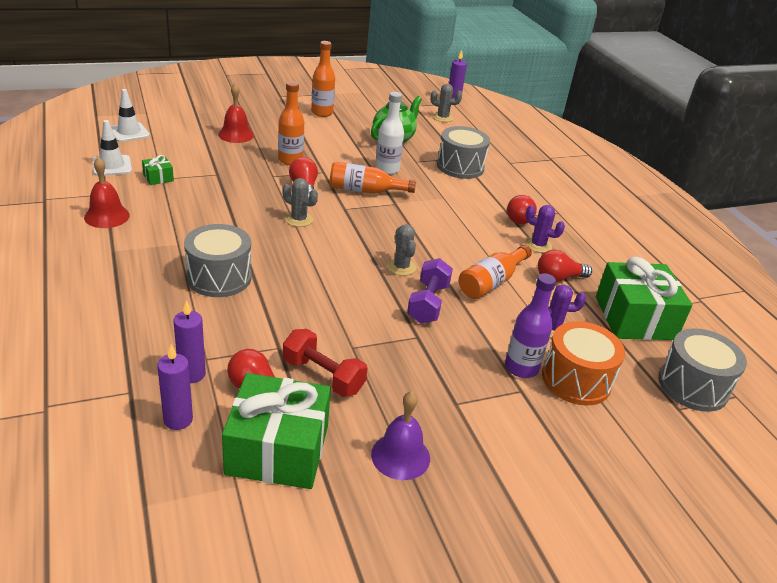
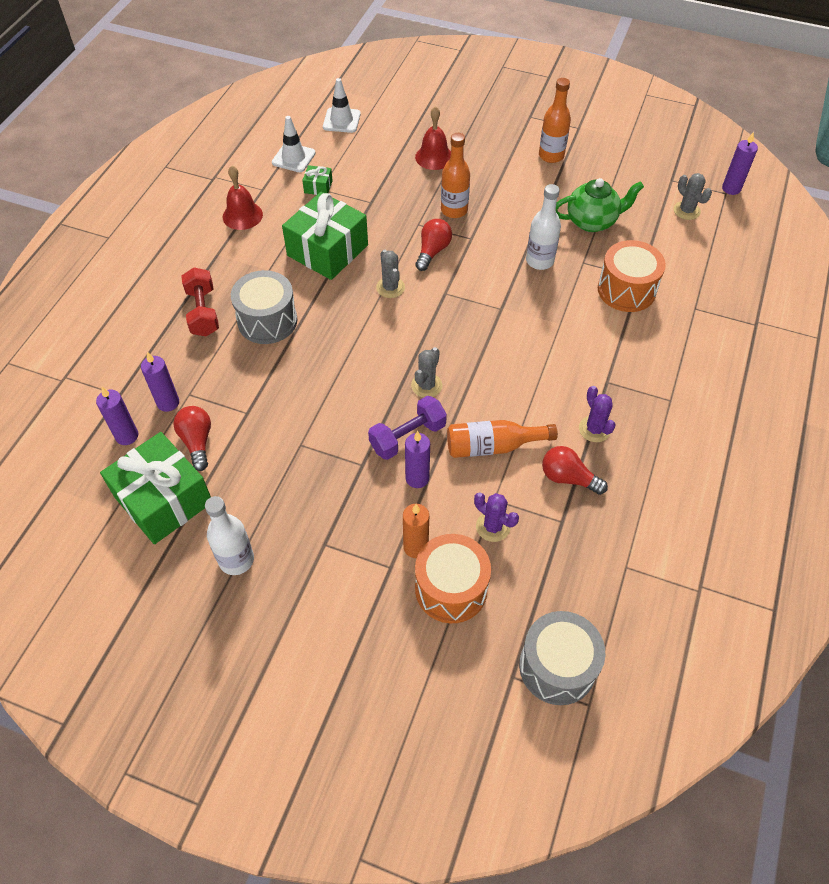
camera: 45 degrees right, 20 degrees up
red dumbbell [283,329,368,397] -> red dumbbell moved to [181,267,219,336]
orange bottle [330,161,416,194] -> none
purple bell [371,391,430,480] -> white bottle [205,496,254,575]
grey drum [437,126,490,179] -> orange drum [598,240,666,312]
purple bottle [505,273,556,378] -> orange candle [403,504,429,558]
red light bulb [507,195,537,224] -> none
green gift [596,257,693,340] -> green gift moved to [282,192,368,280]
none -> purple candle [405,431,430,488]

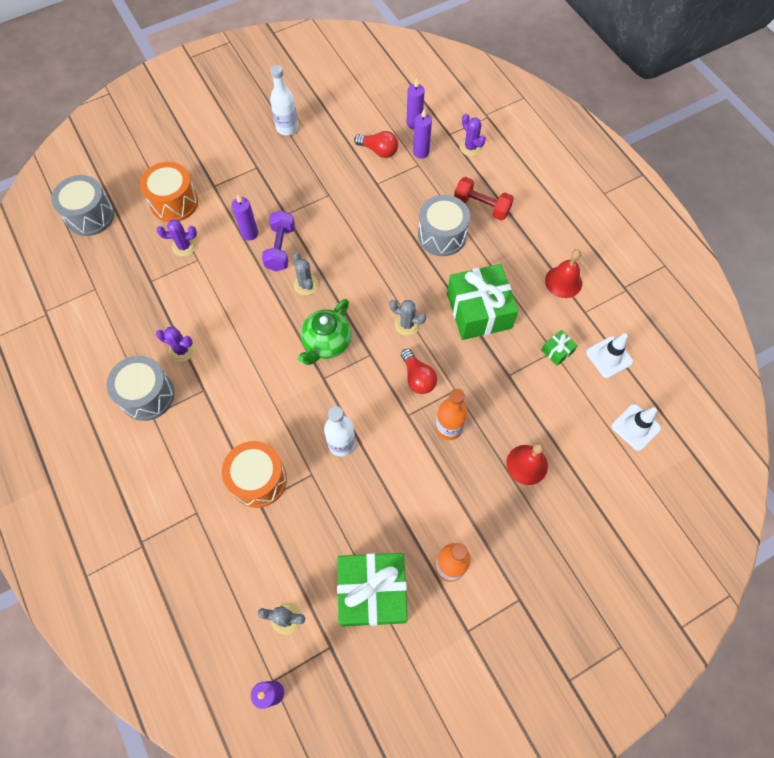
camera: 130 degrees right, 10 degrees up
green gift [100,432,211,544] -> green gift moved to [337,553,408,626]
orange candle [403,504,429,558] -> none
orange bottle [447,420,558,458] -> none
red light bulb [542,446,608,495] -> none
green teapot [556,178,644,232] -> green teapot moved to [298,299,352,365]
none -> grey drum [107,356,175,421]
none -> purple cactus [460,114,486,156]

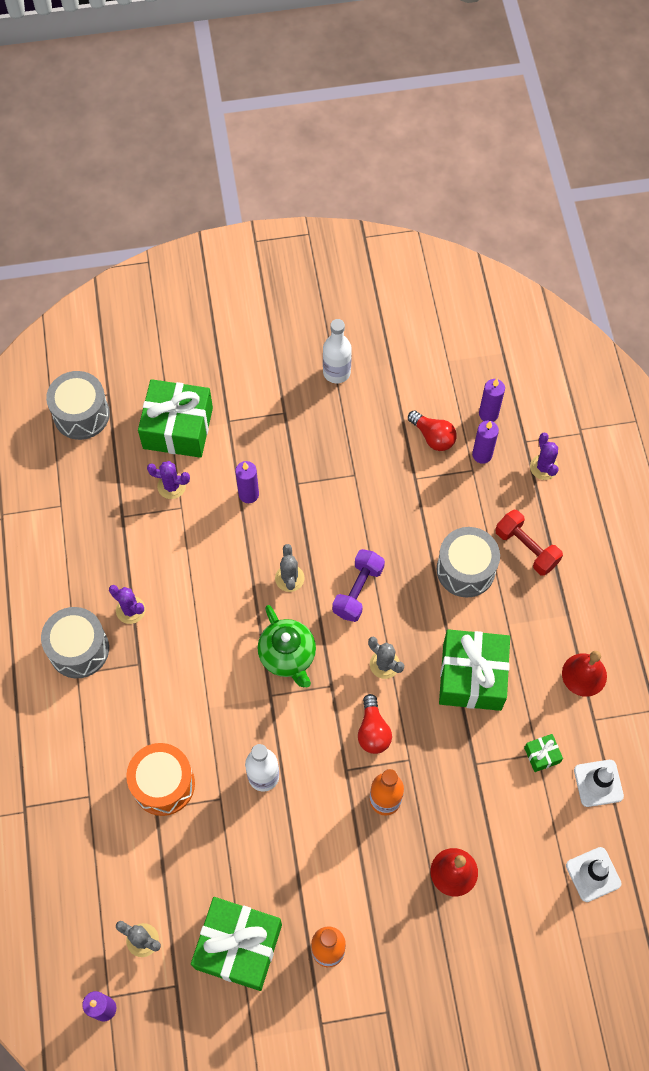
camera: 20 degrees right, 0 degrees up
orange drum [140,162,198,222] -> green gift [138,379,213,458]
purple dumbbell [262,210,295,271] -> purple dumbbell moved to [332,549,385,622]
green teapot [298,299,352,365] -> green teapot turned 75 degrees counterclockwise [258,605,316,687]

